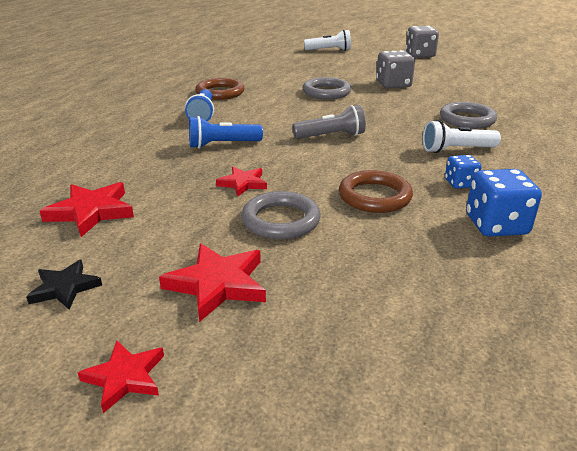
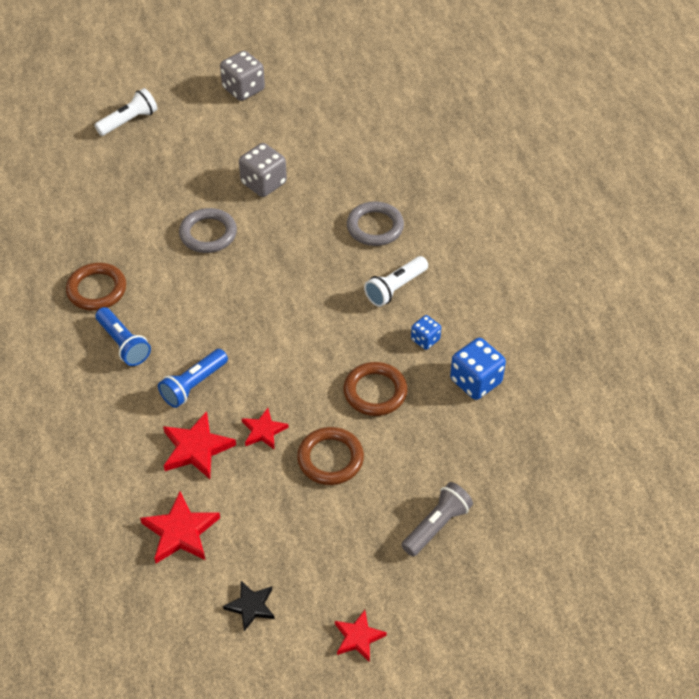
camera: 35 degrees left, 20 degrees up
red star [159,244,266,322] -> red star moved to [163,411,236,479]
grey ring [241,191,321,239] -> brown ring [297,427,364,485]
grey flashlight [292,105,366,139] -> grey flashlight moved to [401,482,473,556]

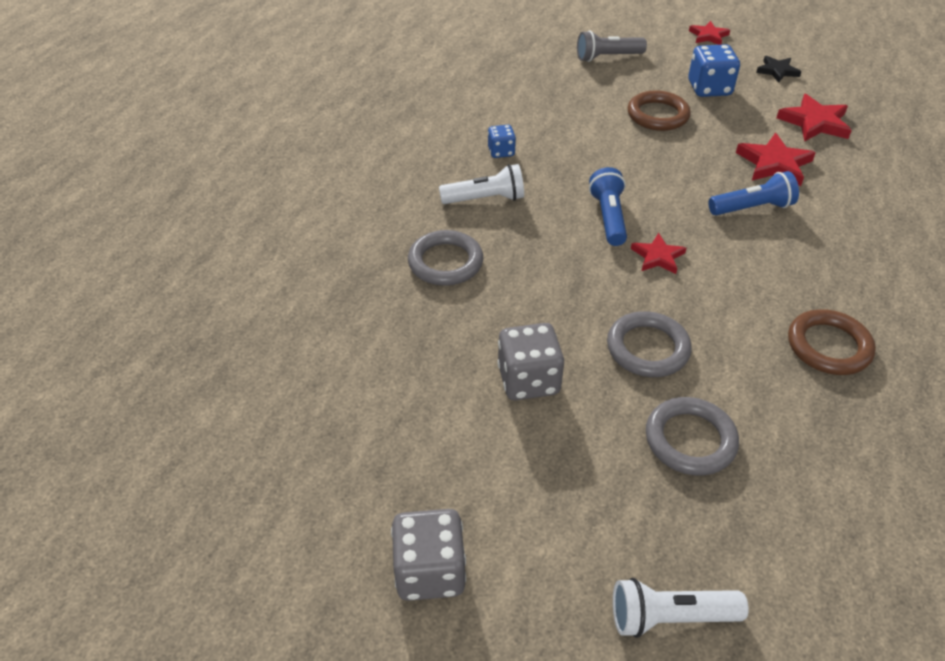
camera: 145 degrees left, 5 degrees down
blue flashlight [95,307,151,366] -> blue flashlight moved to [589,167,627,246]
red star [242,408,289,450] -> red star moved to [631,233,687,274]
brown ring [343,362,407,416] -> none
blue dice [450,338,506,400] -> blue dice moved to [688,44,740,97]
none -> grey ring [646,397,739,475]

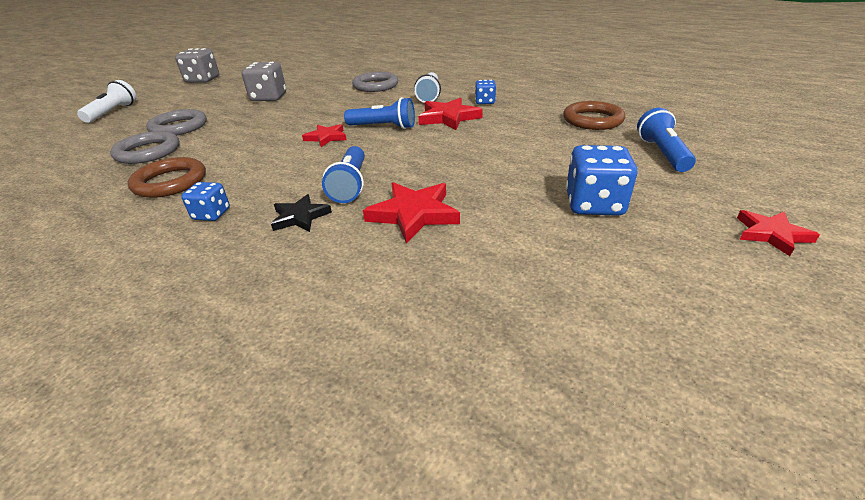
camera: 105 degrees right, 10 degrees down
grey flashlight [577,30,647,62] -> blue flashlight [637,108,696,172]
grey ring [607,311,692,377] -> grey ring moved to [110,131,180,164]
brown ring [628,90,691,131] -> brown ring moved to [563,101,625,130]
black star [756,55,801,83] -> black star moved to [271,194,332,232]
red star [776,94,852,141] -> red star moved to [418,97,483,130]
none -> blue dice [181,182,230,221]

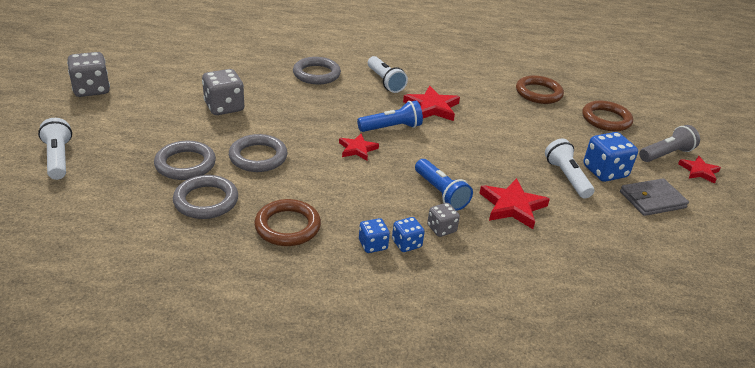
camera: 35 degrees left, 0 degrees up
black star [271,194,332,232] -> grey dice [427,203,460,237]
blue dice [475,80,496,104] -> blue dice moved to [392,217,425,252]
blue flashlight [637,108,696,172] -> brown ring [582,101,633,132]
none -> grey ring [229,134,288,172]
none -> white flashlight [545,139,594,199]
none -> grey wallet [620,178,689,216]
none -> grey flashlight [639,125,700,162]

